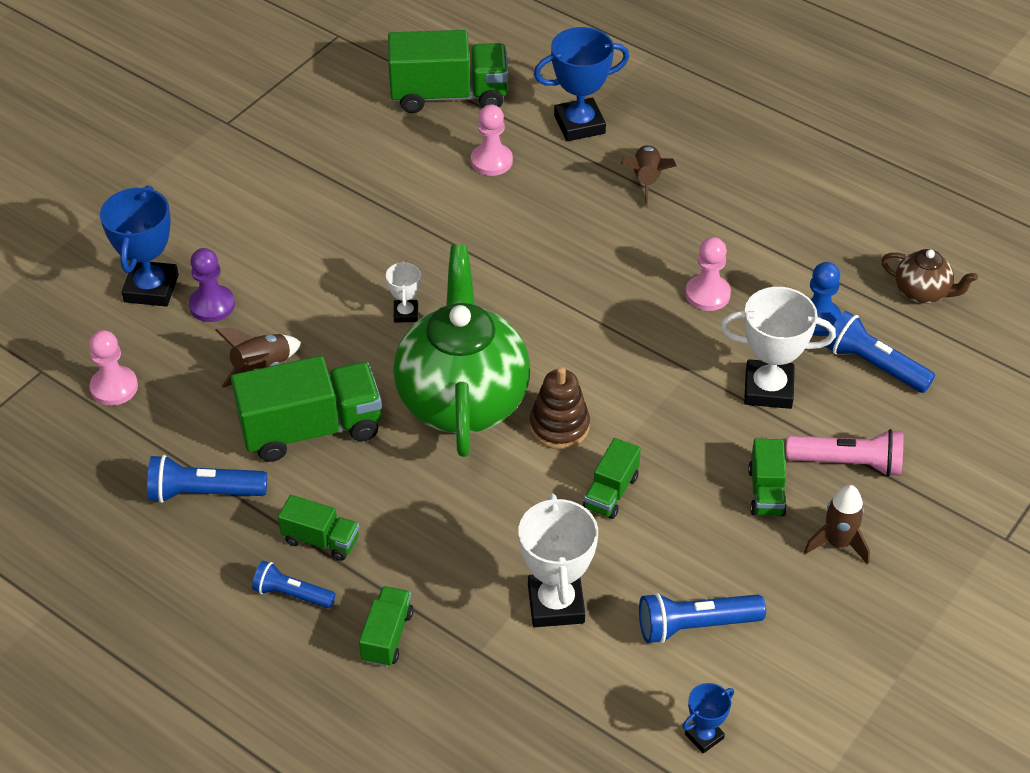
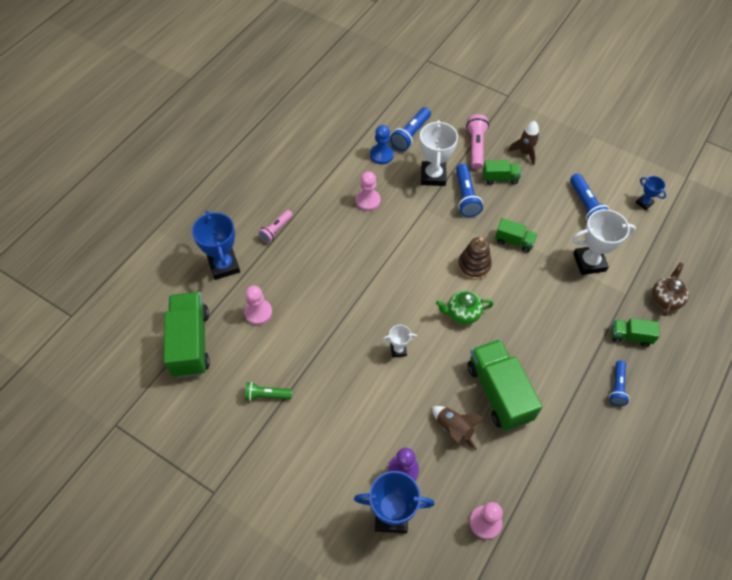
camera: 95 degrees left, 10 degrees up
blue flashlight [147,455,267,503] -> blue flashlight moved to [456,164,483,217]
green truck [278,495,359,561] -> none
green teapot [393,245,530,457] -> green teapot [436,291,494,325], size x0.45
brown rocket [621,145,677,208] -> pink flashlight [258,210,293,243]
brown teapot [881,249,978,304] -> brown teapot moved to [652,263,689,316]
none -> green flashlight [245,382,292,401]

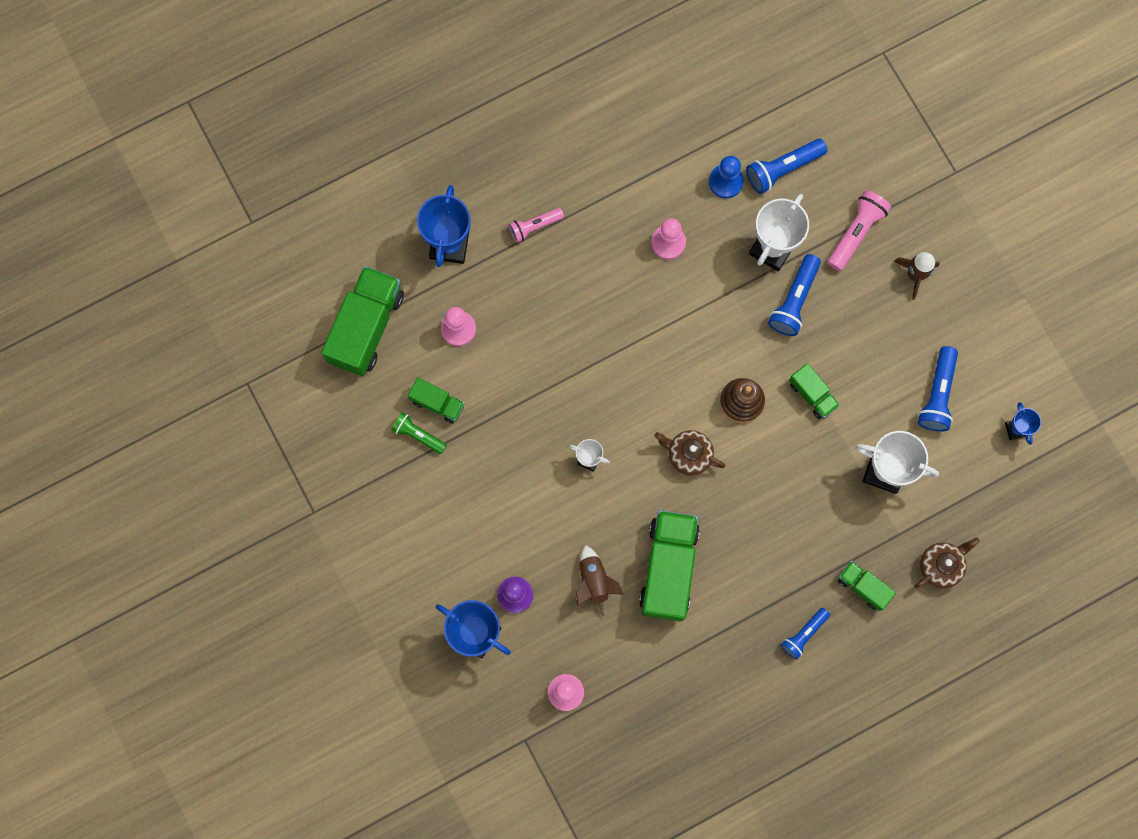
camera: 30 degrees right, 20 degrees up
green teapot [436,291,494,325] -> brown teapot [655,430,725,476]
green truck [482,160,522,185] -> green truck moved to [408,378,465,424]

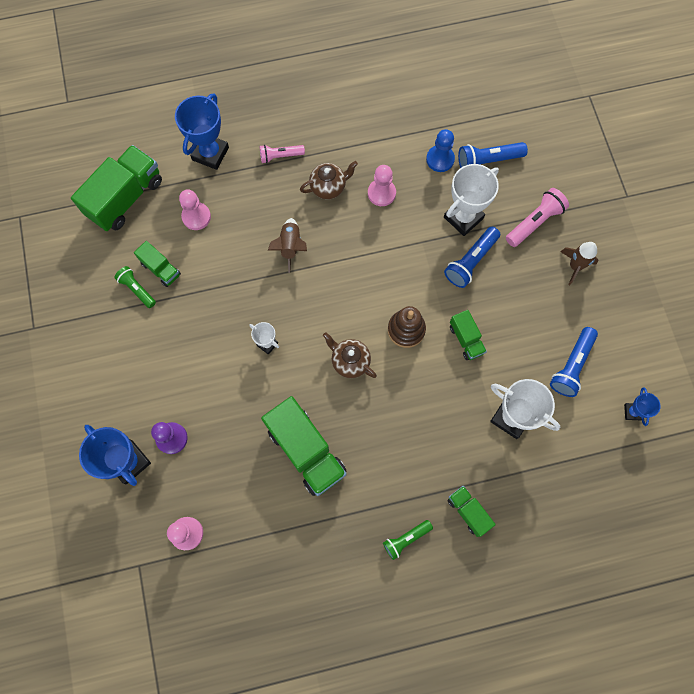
camera: 15 degrees right, 5 degrees down
brown rocket [576,545,624,617] -> brown rocket moved to [268,218,307,273]
green truck [639,510,700,622] -> green truck turned 120 degrees clockwise [261,396,347,496]
blue flashlight [781,608,830,660] -> green flashlight [383,520,433,560]
brown teapot [915,537,980,589] -> brown teapot moved to [300,161,358,199]

